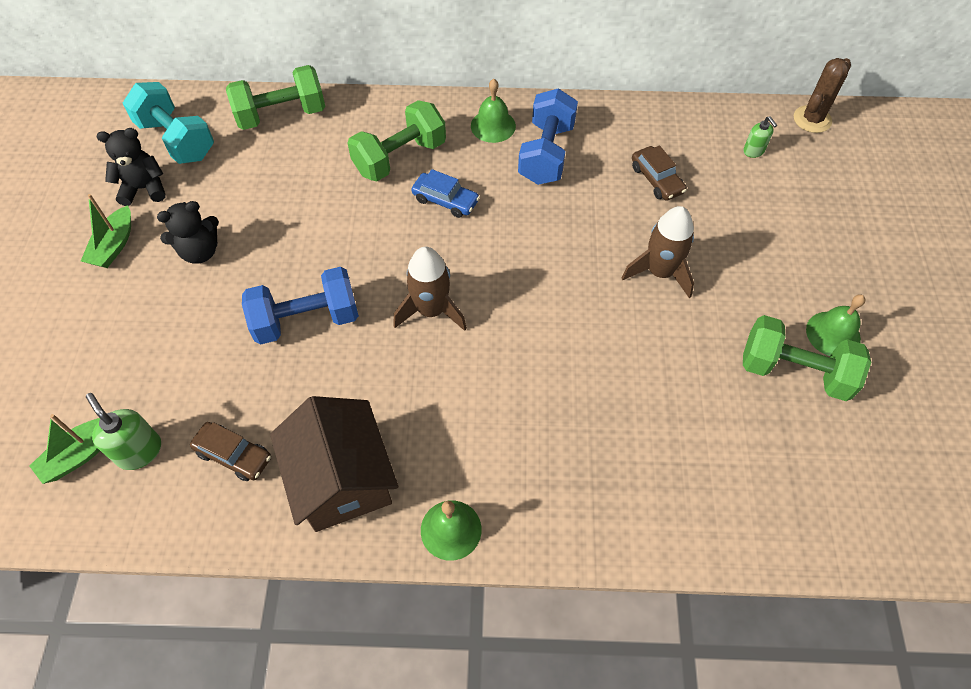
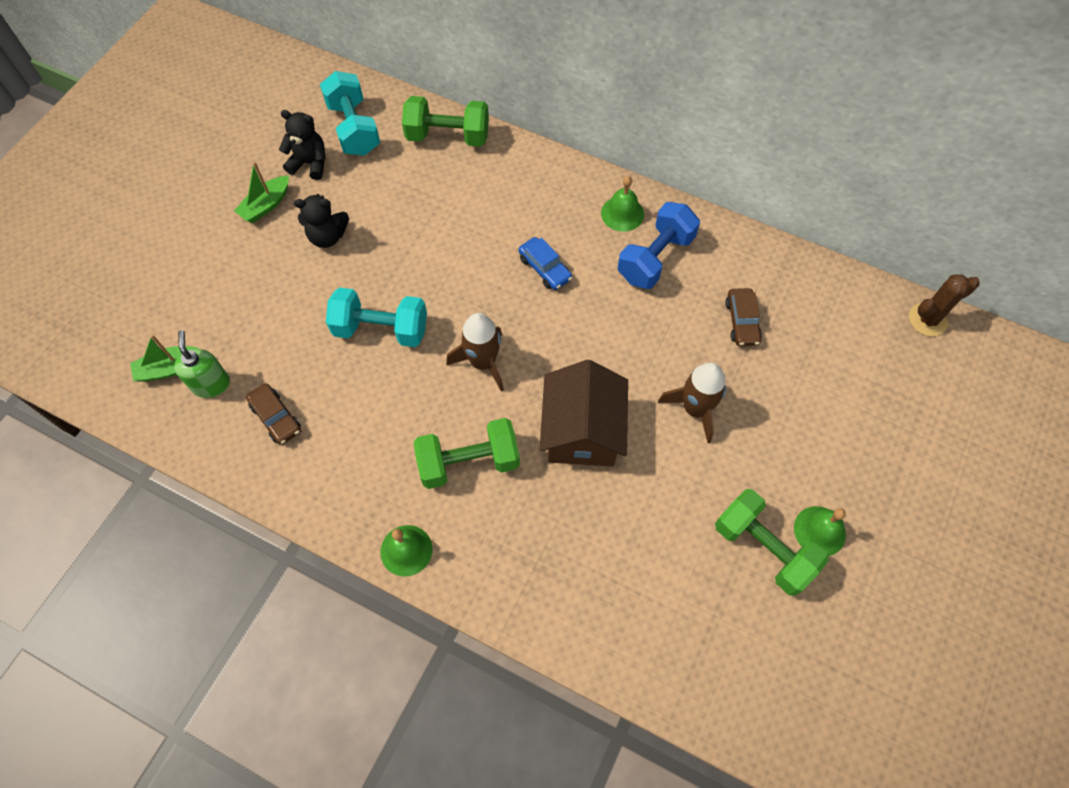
camera: 25 degrees right, 5 degrees up
blue dumbbell [242,267,359,345] -> turquoise dumbbell [326,287,427,347]
brown house [270,396,398,532] -> brown house moved to [540,360,628,466]
green dumbbell [347,100,446,181] -> green dumbbell moved to [414,418,520,489]
green soap dispenser [743,116,777,158] -> none

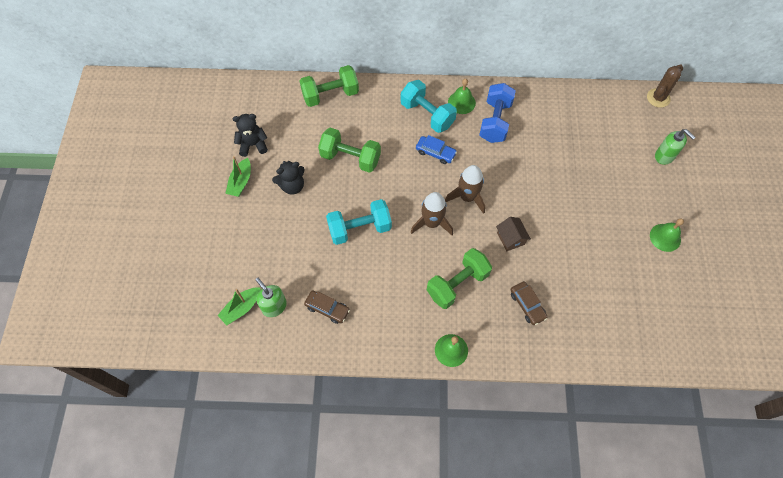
camera: 25 degrees left, 0 degrees up
turquoise dumbbell [320,71,380,156] -> turquoise dumbbell moved to [401,80,457,133]
brown house [540,360,628,466] -> brown house [496,217,531,251], size x0.50
brown rocket [658,363,726,443] -> brown rocket moved to [445,165,485,214]
green dumbbell [715,489,829,596] -> green dumbbell moved to [318,128,381,173]
brown car [725,288,762,346] -> brown car moved to [510,281,547,325]
none -> green soap dispenser [655,129,696,165]

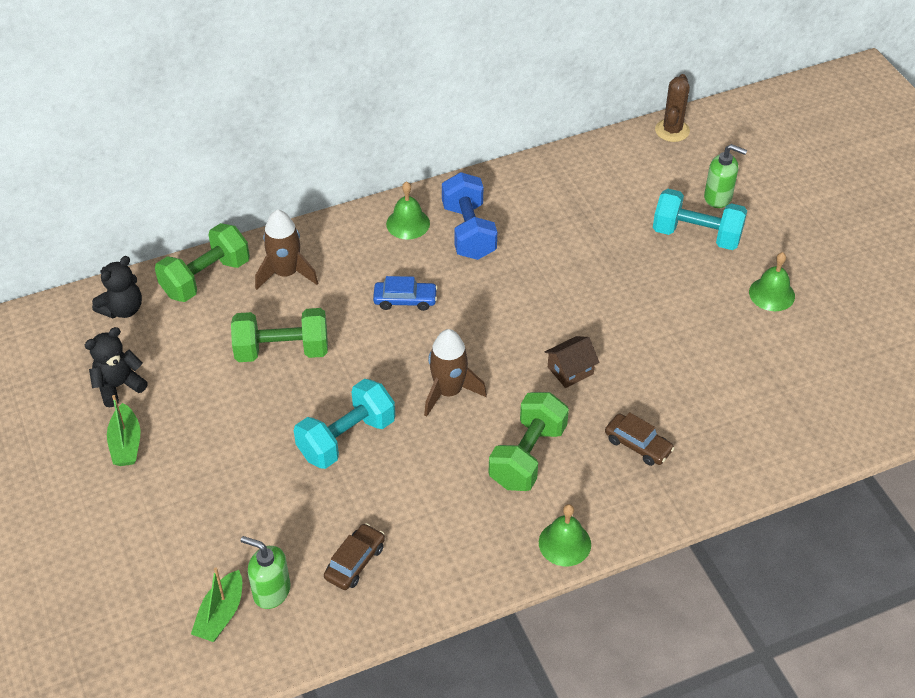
camera: 25 degrees left, 15 degrees down
black teddy bear [272,161,305,195] -> black teddy bear moved to [92,256,142,318]
brown car [304,290,350,324] -> brown car turned 60 degrees counterclockwise [324,523,385,590]
turquoise dumbbell [401,80,457,133] -> turquoise dumbbell moved to [653,189,747,250]
brown rocket [445,165,485,214] -> brown rocket moved to [255,209,318,290]
brown house [496,217,531,251] -> brown house turned 75 degrees counterclockwise [545,336,599,388]

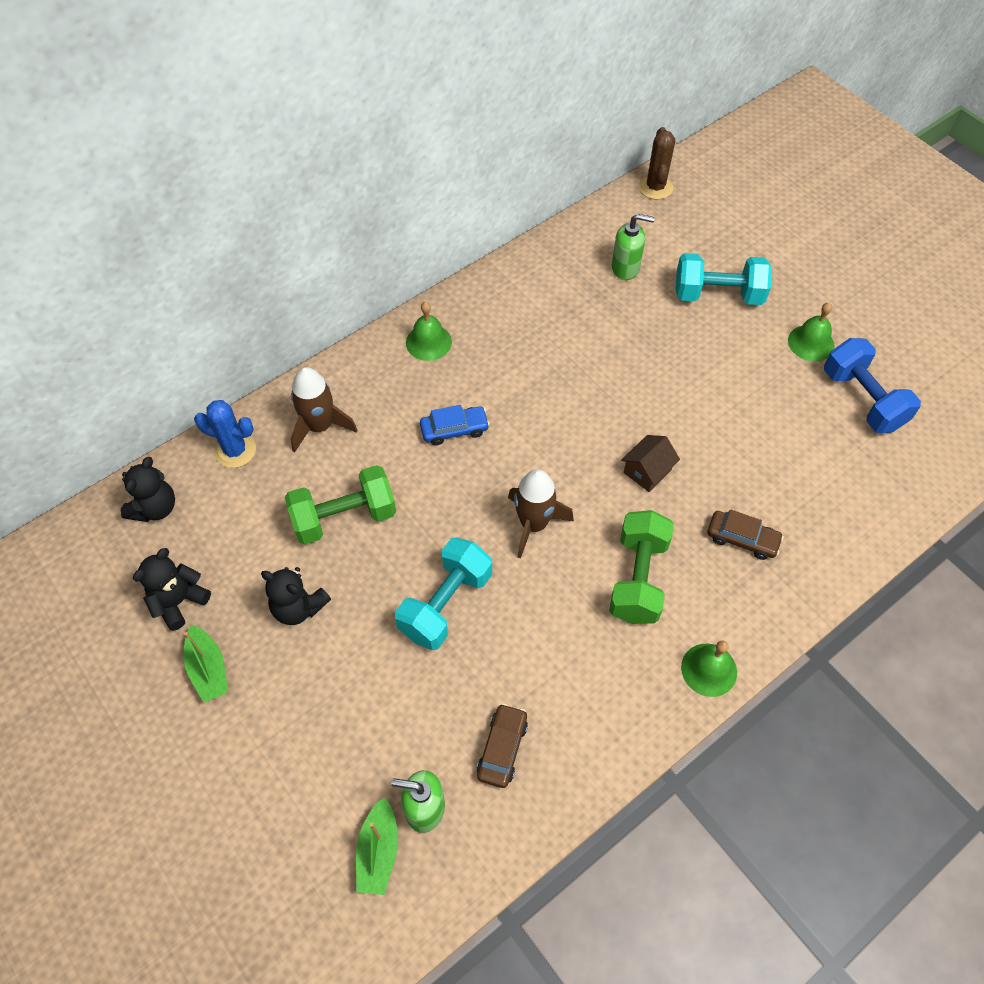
camera: 15 degrees left, 10 degrees up
green dumbbell [155,223,250,302] -> blue cactus [194,400,256,468]
blue dumbbell [442,172,497,260] -> blue dumbbell moved to [824,338,921,433]
green soap dispenser [704,144,747,208] -> green soap dispenser moved to [612,214,655,280]
none -> black teddy bear [261,567,331,625]

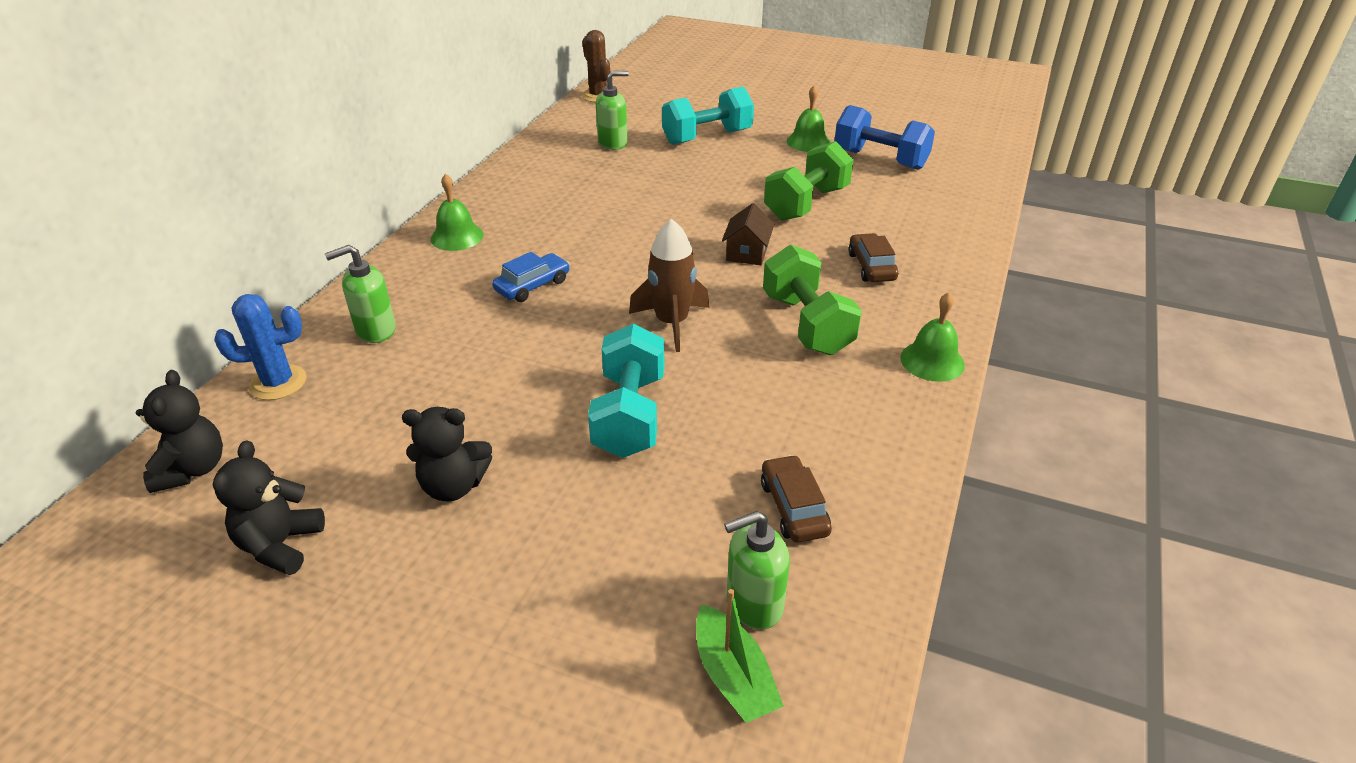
camera: 30 degrees left, 20 degrees down
green boat [184,624,228,703] -> none
green dumbbell [285,465,396,545] -> green dumbbell moved to [764,141,854,221]
brown rocket [291,367,358,453] -> green soap dispenser [325,245,396,343]
brown car [708,509,784,560] -> brown car turned 90 degrees counterclockwise [848,233,898,282]

